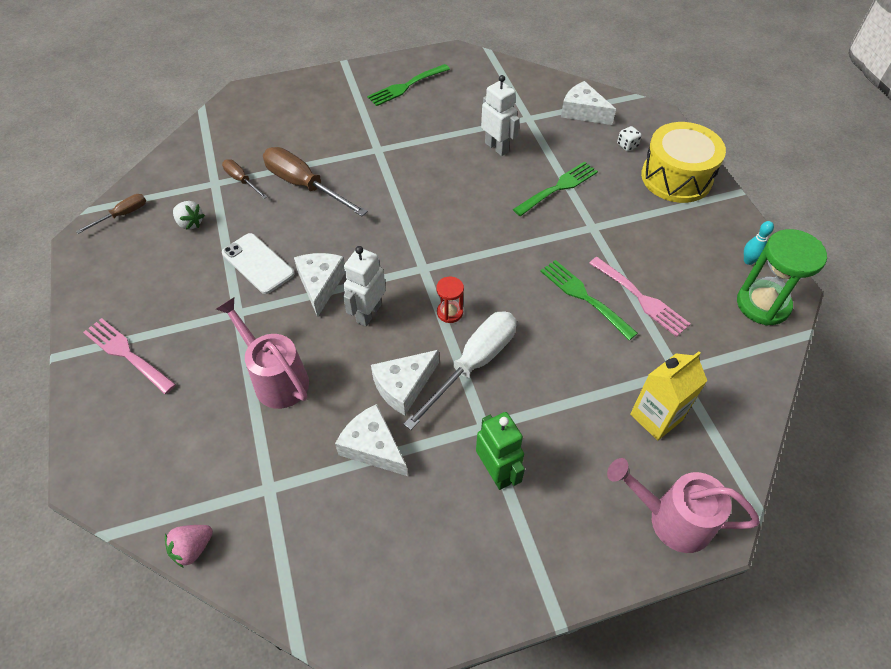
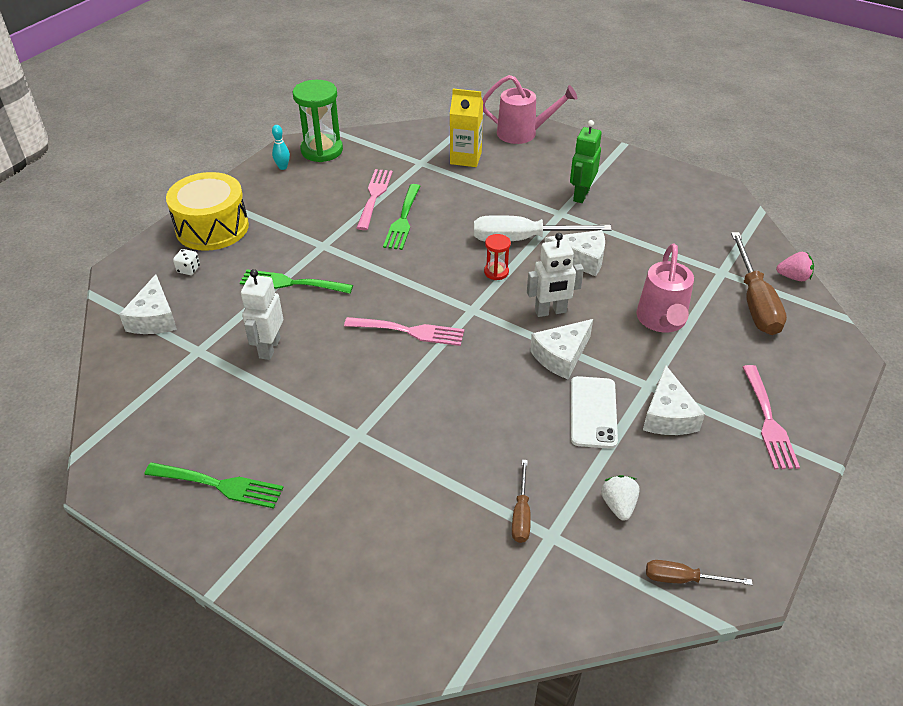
camera: 130 degrees left, 10 degrees down
brown screwdriver [263,147,367,216] -> brown screwdriver moved to [731,232,787,335]
white cheese [335,404,408,476] -> white cheese moved to [643,365,705,435]
pink watering can [607,458,760,553] -> pink watering can turned 60 degrees counterclockwise [482,75,577,144]
none -> pink fork [344,317,464,346]

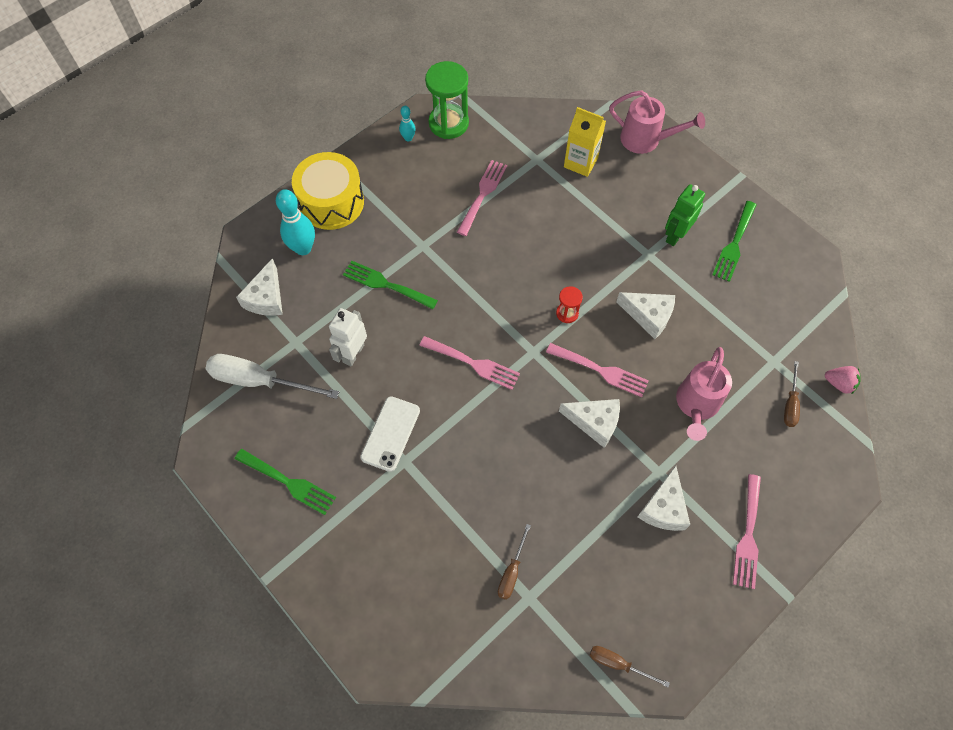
camera: 15 degrees right, 20 degrees up
white dice [173,249,200,275] -> turquoise bowling pin [276,189,315,255]
green fork [383,184,421,250] -> green fork moved to [712,201,756,282]
white screwdriver [474,215,612,241] -> white screwdriver moved to [206,354,339,399]
white robot [527,233,584,317] -> pink fork [546,343,649,397]
white cheese [530,319,593,379] -> white cheese turned 135 degrees counterclockwise [559,399,620,448]
white phone [571,376,618,449] -> white phone moved to [360,396,420,472]
white strawberry [601,475,640,521] -> none
brown screwdriver [731,232,787,335] -> brown screwdriver [784,361,800,427], size x0.52

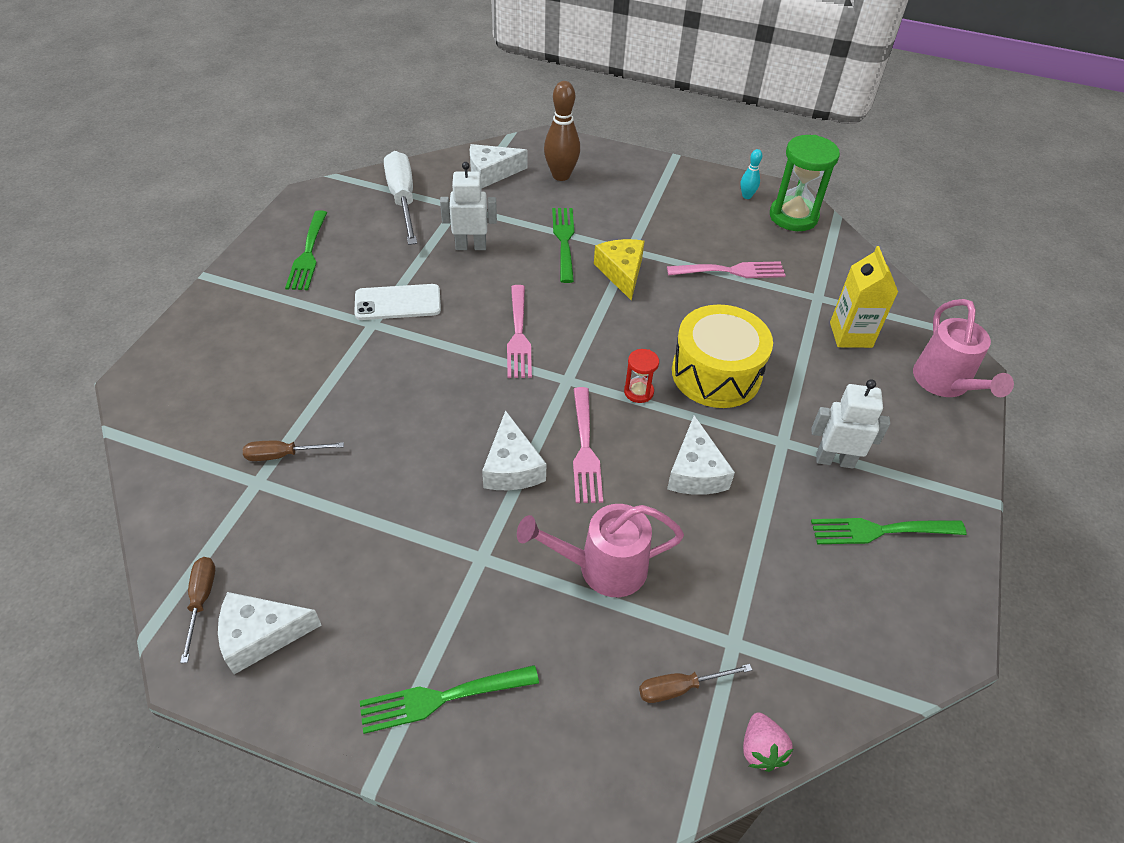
camera: 60 degrees right, 15 degrees down
turquoise bowling pin [276,189,315,255] -> brown bowling pin [544,81,580,181]
yellow drum [292,152,364,230] -> yellow drum moved to [672,304,773,408]
white cheese [638,466,690,531] -> white cheese moved to [218,592,321,674]
green robot [665,184,705,246] -> white robot [812,379,890,469]
pink fork [733,474,761,589] -> green fork [360,665,539,734]
none -> yellow cheese [594,239,645,301]

